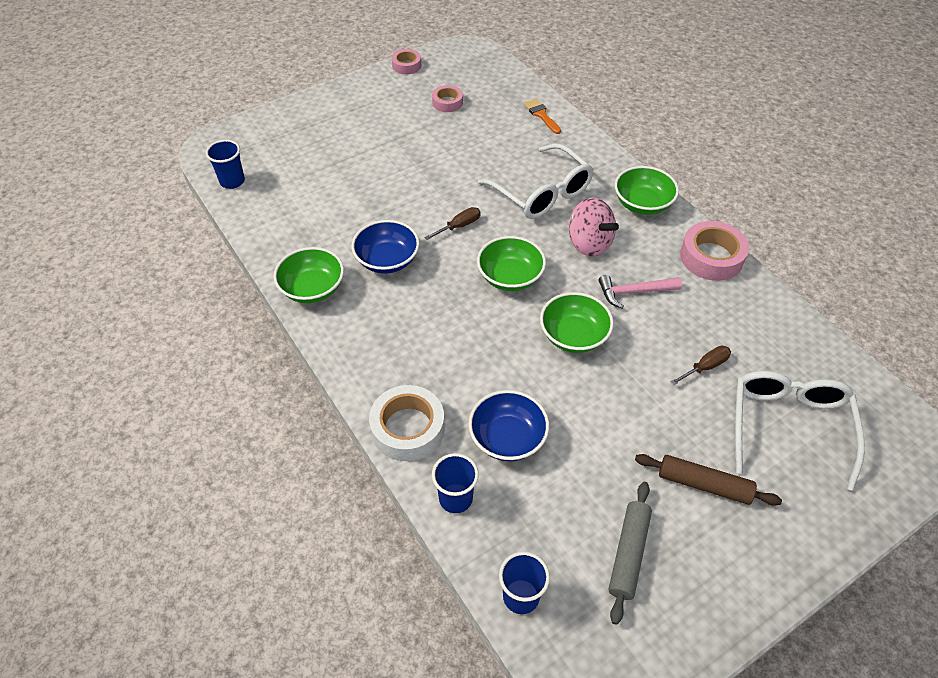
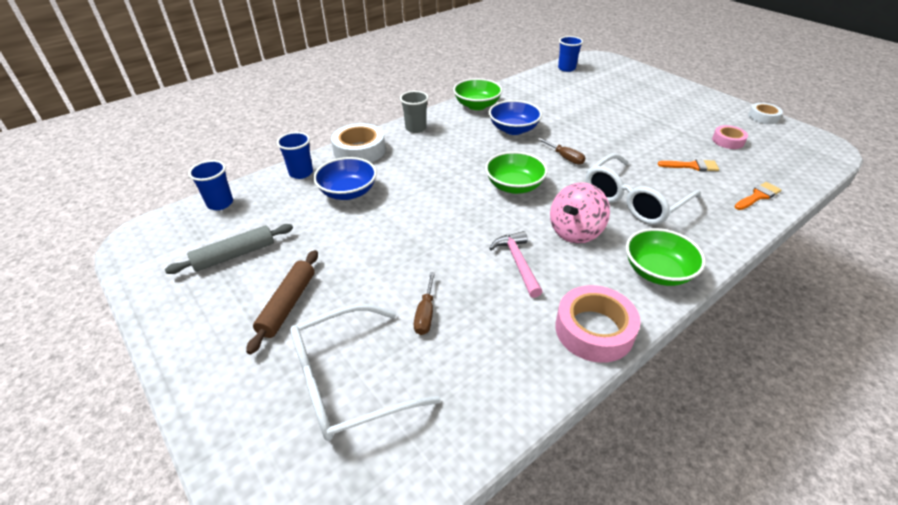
camera: 85 degrees right, 10 degrees down
pink tape [392,49,421,74] -> white tape [748,103,783,124]
green bowl [540,292,614,353] -> none
grey rolling pin [609,482,652,625] -> grey rolling pin turned 45 degrees counterclockwise [165,224,293,274]
brown screwdriver [670,346,731,385] -> brown screwdriver turned 45 degrees clockwise [414,272,435,335]
white glasses [735,371,865,491] -> white glasses turned 150 degrees clockwise [290,304,441,441]
none -> grey cup [400,91,429,133]
none -> orange brush [658,159,719,171]

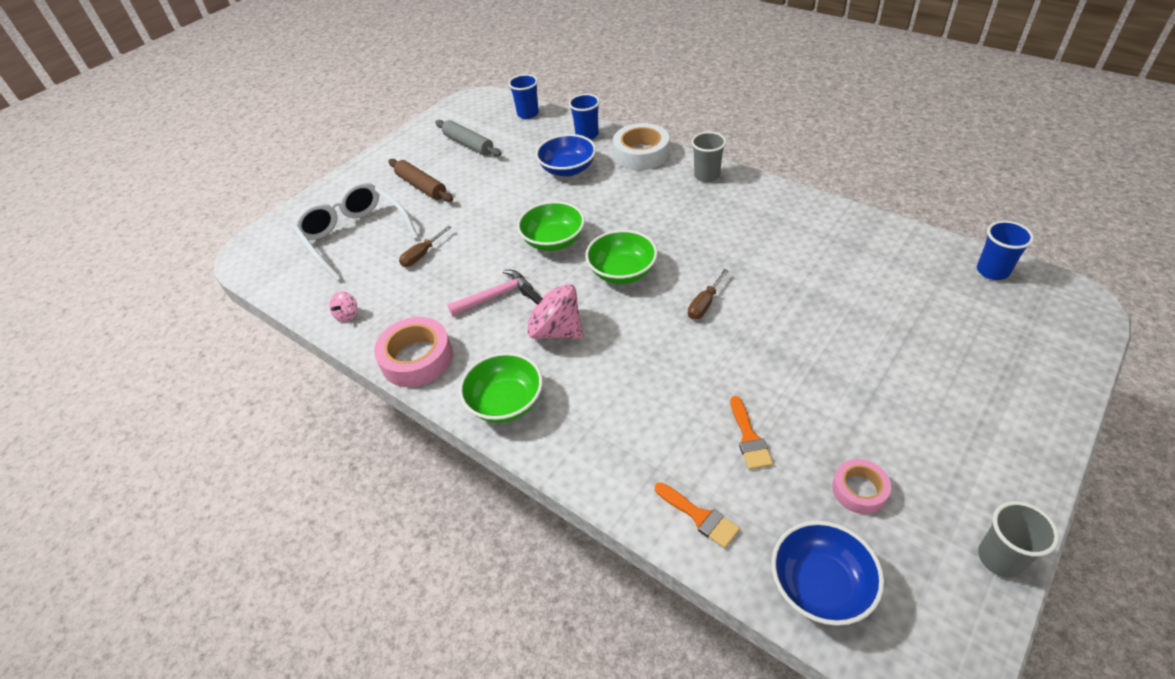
camera: 80 degrees right, 5 degrees up
brown rolling pin [246,250,318,354] -> brown rolling pin turned 45 degrees clockwise [388,159,453,202]
brown screwdriver [414,272,435,335] -> brown screwdriver turned 45 degrees counterclockwise [399,226,452,267]
green bowl [453,78,503,110] -> green bowl moved to [517,201,585,251]
blue bowl [489,100,542,135] -> blue bowl moved to [771,521,884,626]
white glasses [586,154,701,225] -> none
white tape [748,103,783,124] -> grey cup [978,501,1059,578]
none -> pink spinning top [329,291,358,322]

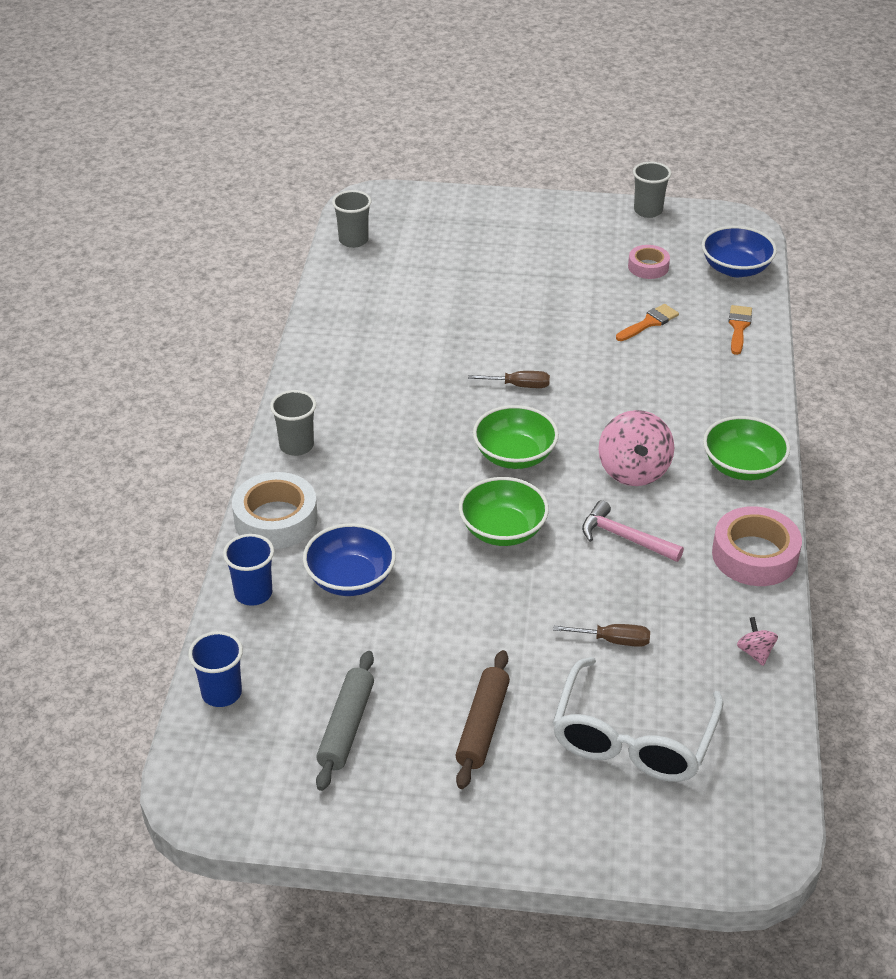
camera: 125 degrees left, 5 degrees down
pink spinning top [329,291,358,322] -> pink spinning top turned 90 degrees counterclockwise [737,617,778,666]
blue cup [977,221,1034,280] -> grey cup [332,190,372,248]

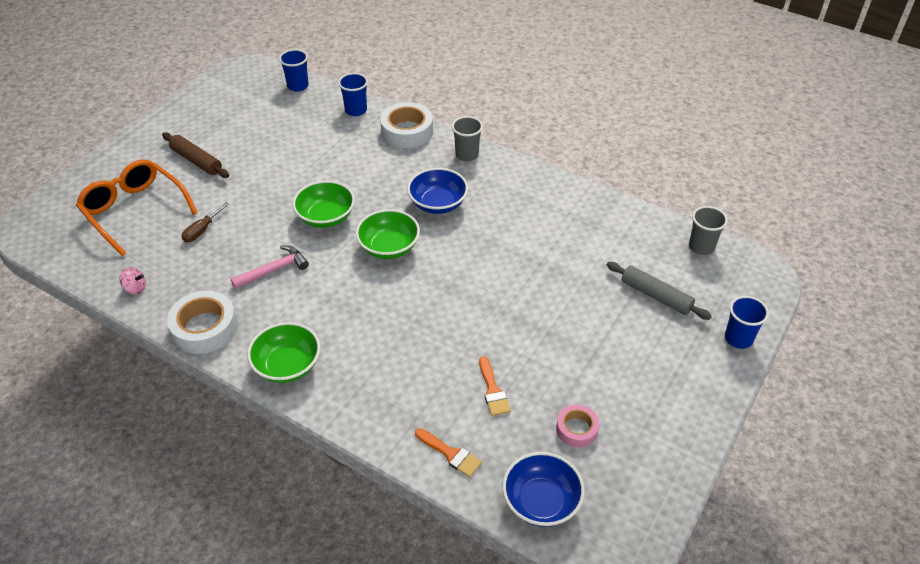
camera: 115 degrees right, 5 degrees up
blue bowl [303,523,396,596] -> blue bowl moved to [407,168,468,214]
grey rolling pin [316,651,374,791] -> grey rolling pin moved to [607,262,712,320]
brown screwdriver [468,371,550,388] -> none
white glasses [553,657,724,782] -> orange glasses [76,159,198,256]
pink spinning top [598,410,674,486] -> none
grey cup [633,162,671,218] -> none
pink tape [712,506,802,586] -> white tape [167,291,238,354]
none -> blue cup [725,296,769,349]

